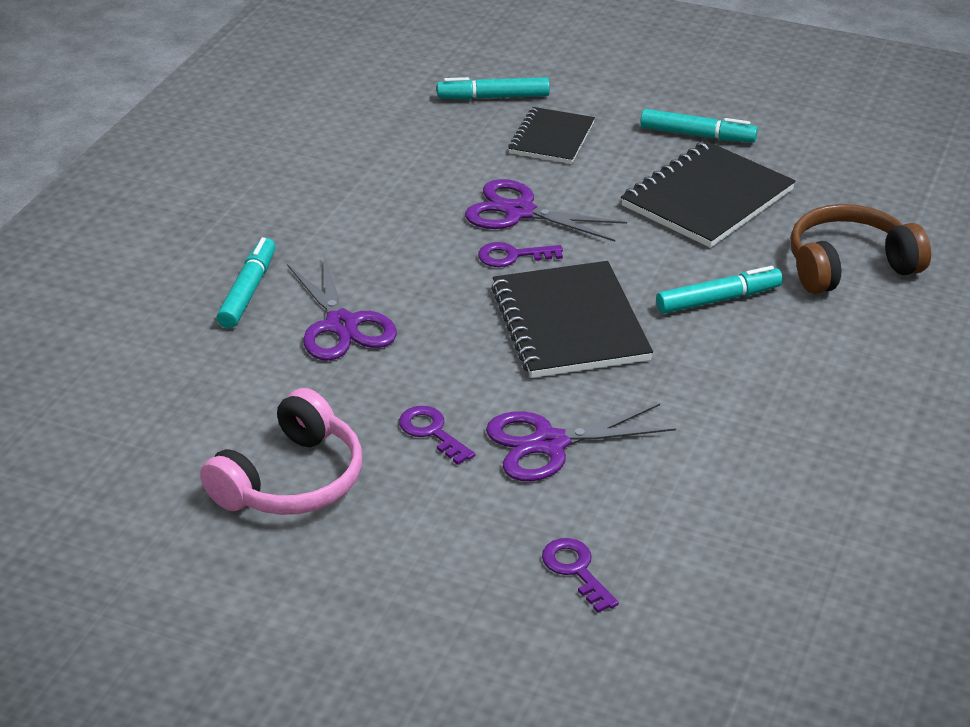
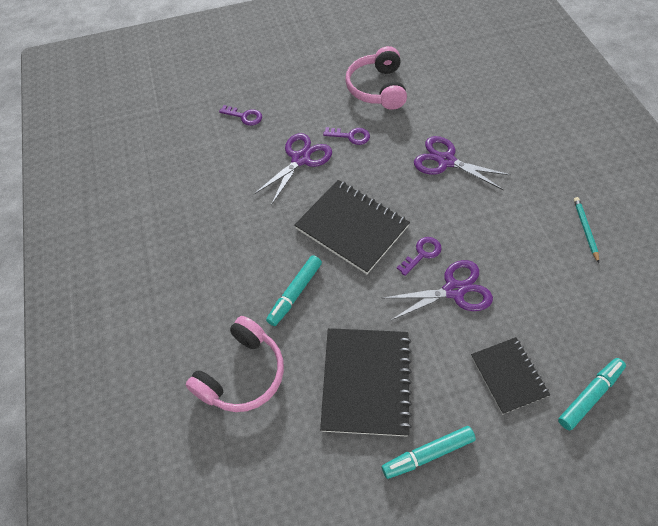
camera: 145 degrees right, 20 degrees up
turquoise marker [217,237,275,328] -> none
brown headphones [790,204,931,294] -> pink headphones [186,316,284,412]
none -> turquoise pencil [574,197,599,263]

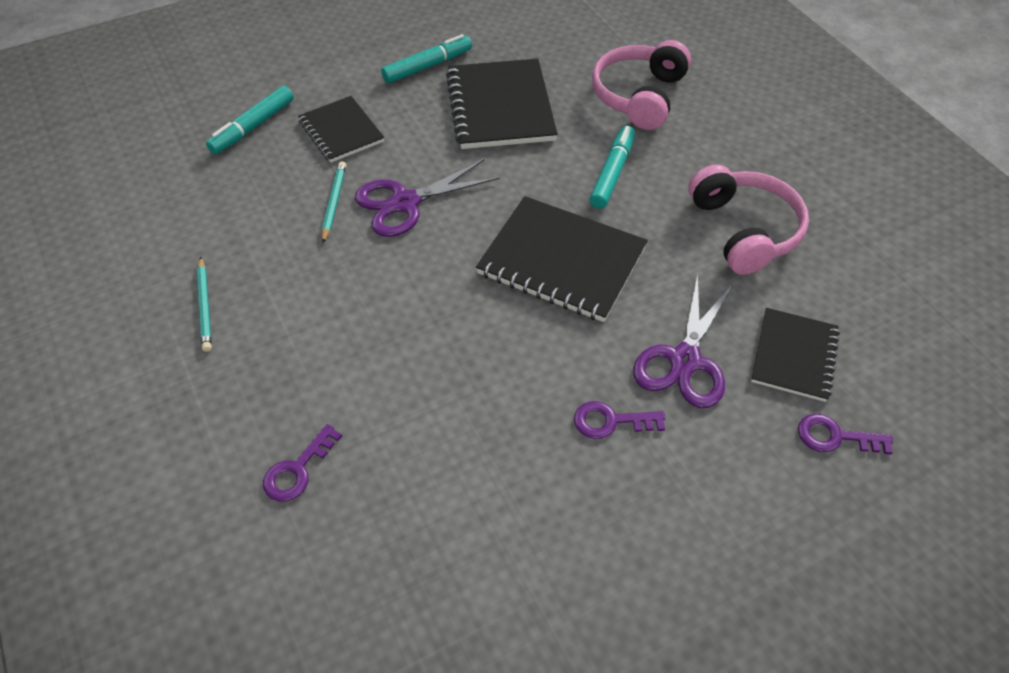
camera: 165 degrees right, 5 degrees down
pink headphones [345,46,407,110] -> pink headphones moved to [689,164,809,275]
purple key [397,237,442,276] -> purple key moved to [263,424,342,502]
purple scissors [414,136,510,190] -> none
none -> turquoise pencil [322,161,346,243]
none -> black notebook [751,308,840,402]

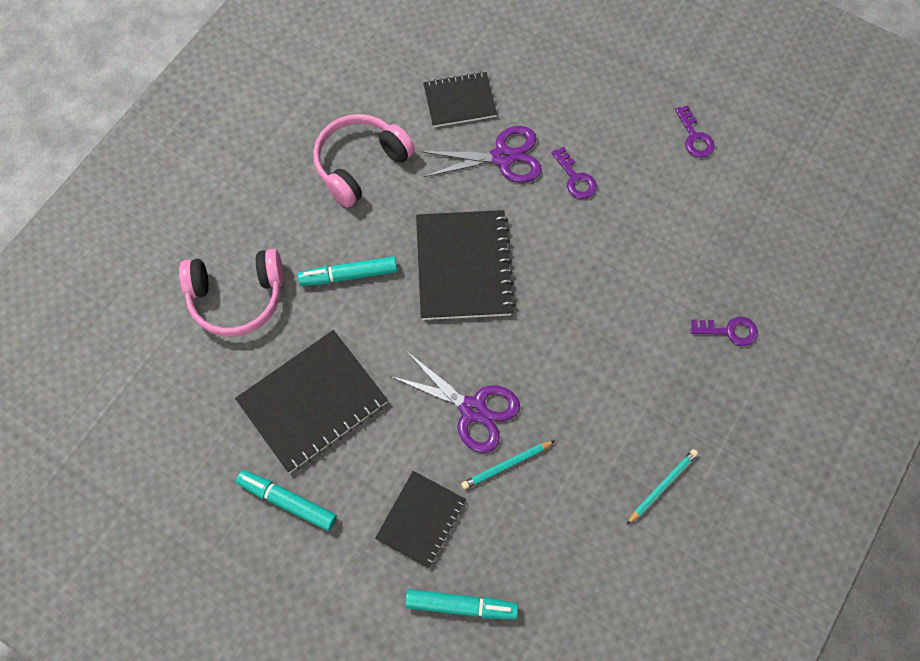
camera: 120 degrees left, 15 degrees up
purple key [798,414,893,455] -> purple key moved to [675,105,715,158]

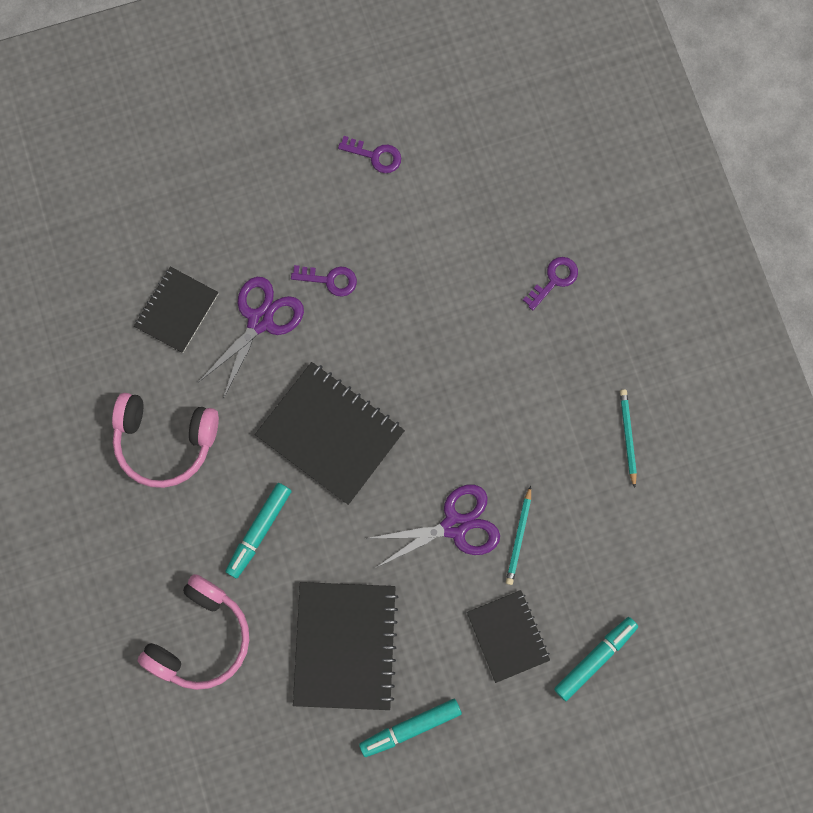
camera: 50 degrees left, 10 degrees up
pink headphones [313,114,415,207] -> pink headphones turned 75 degrees counterclockwise [112,393,219,488]

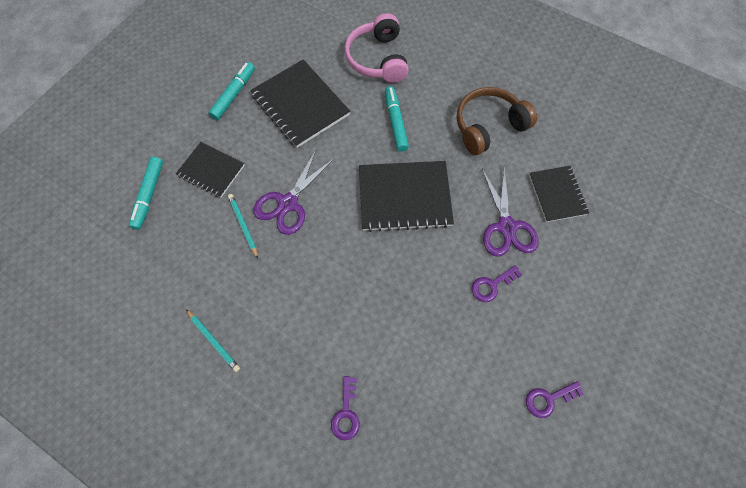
camera: 140 degrees right, 10 degrees down
pink headphones [112,393,219,488] -> brown headphones [457,87,537,155]

